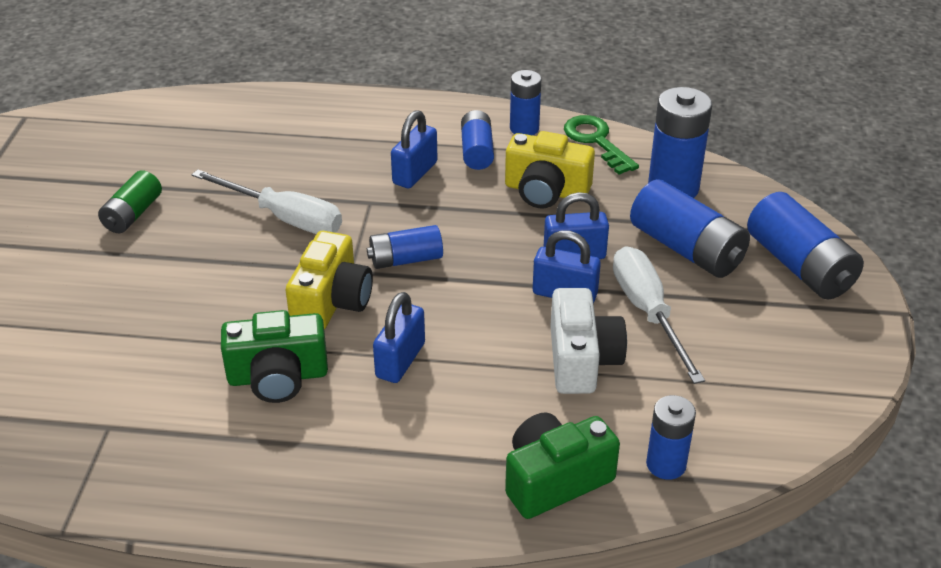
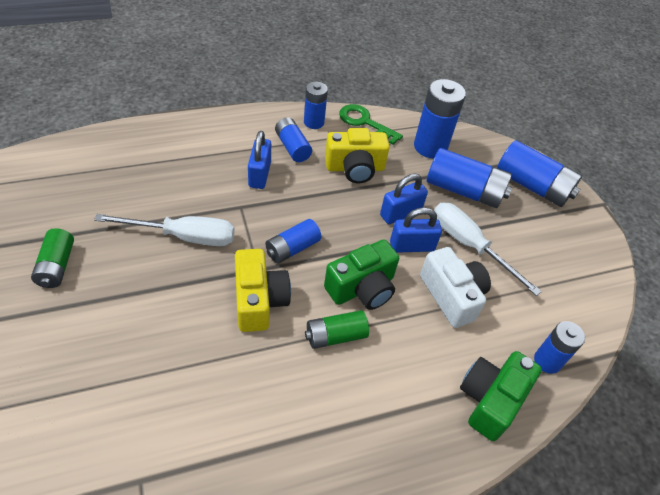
camera: 30 degrees left, 10 degrees up
green camera [221,310,328,403] -> green camera moved to [324,240,399,310]
blue padlock [373,292,425,383] -> green battery [305,310,369,349]

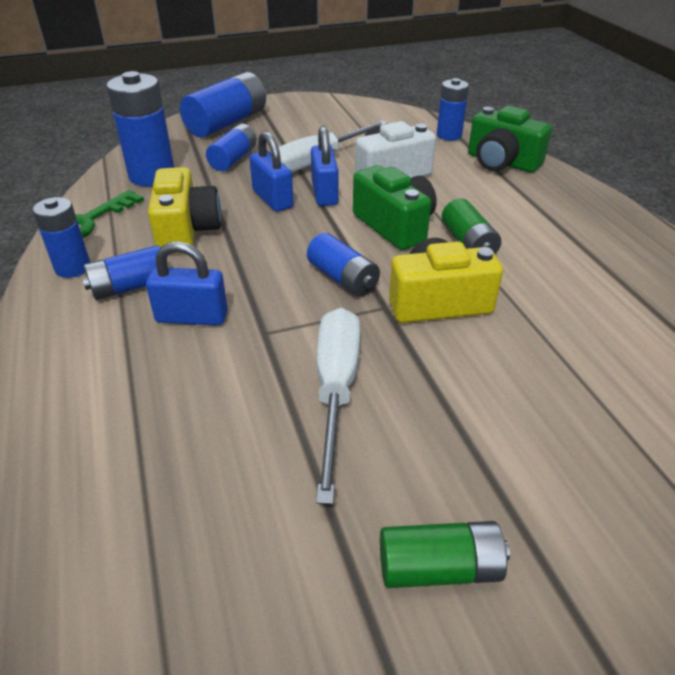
camera: 85 degrees left, 10 degrees down
blue battery [426,148,512,208] -> blue battery [206,124,257,171], size x0.61

